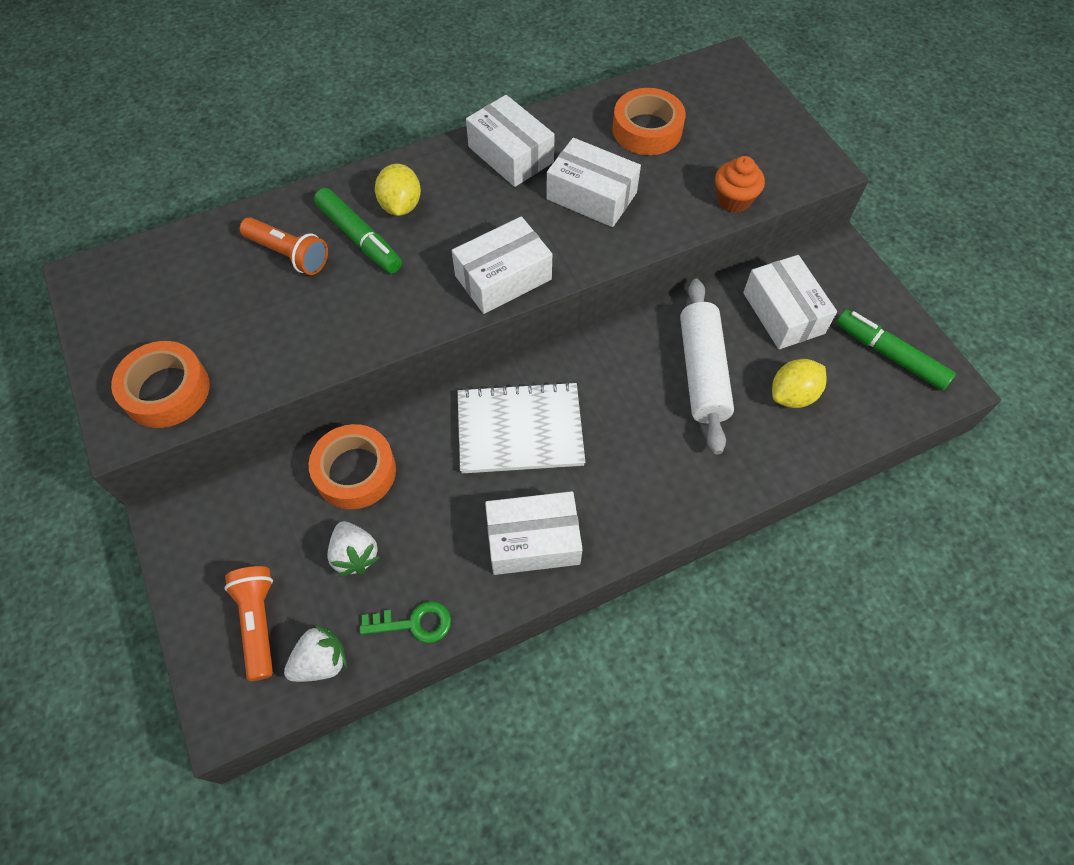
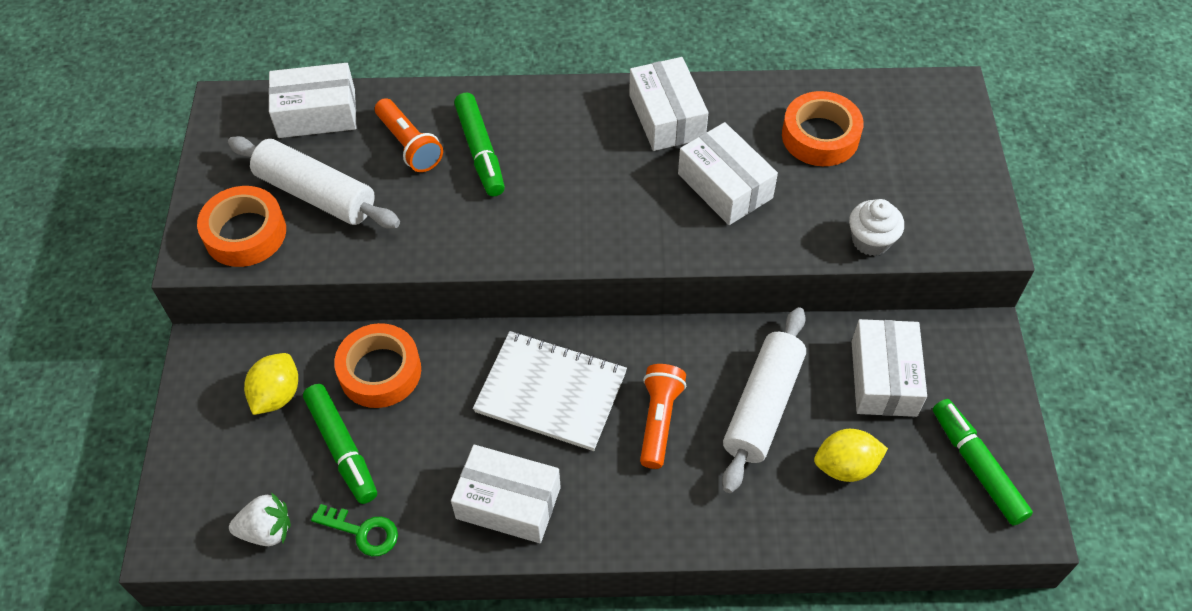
camera: 25 degrees right, 5 degrees down
orange flashlight [225,566,273,681] -> orange flashlight moved to [640,364,686,469]
white strawberry [327,521,380,577] -> green marker [303,384,377,504]
yellow lemon [375,164,421,216] -> yellow lemon moved to [244,353,298,415]
white box [452,216,552,314] -> white box moved to [268,63,357,138]
orange cupcake [715,156,765,213] -> white cupcake [849,199,904,256]
none -> white rolling pin [228,136,400,228]

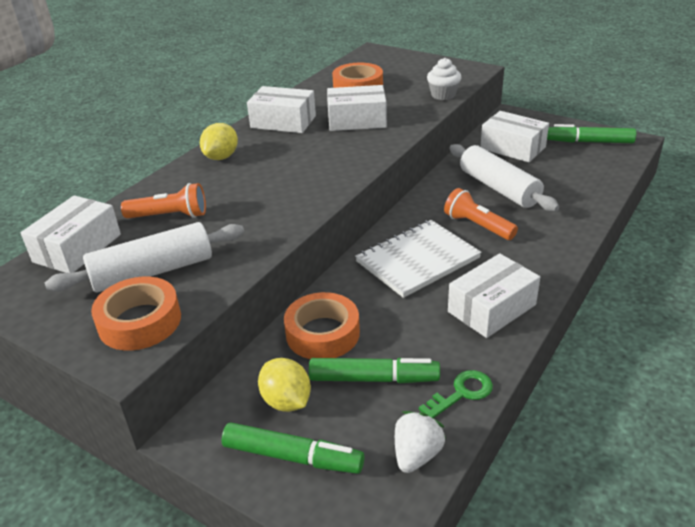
camera: 55 degrees left, 20 degrees down
green marker [454,93,505,197] -> green marker moved to [222,422,364,474]
yellow lemon [814,429,888,482] -> yellow lemon moved to [200,123,238,160]

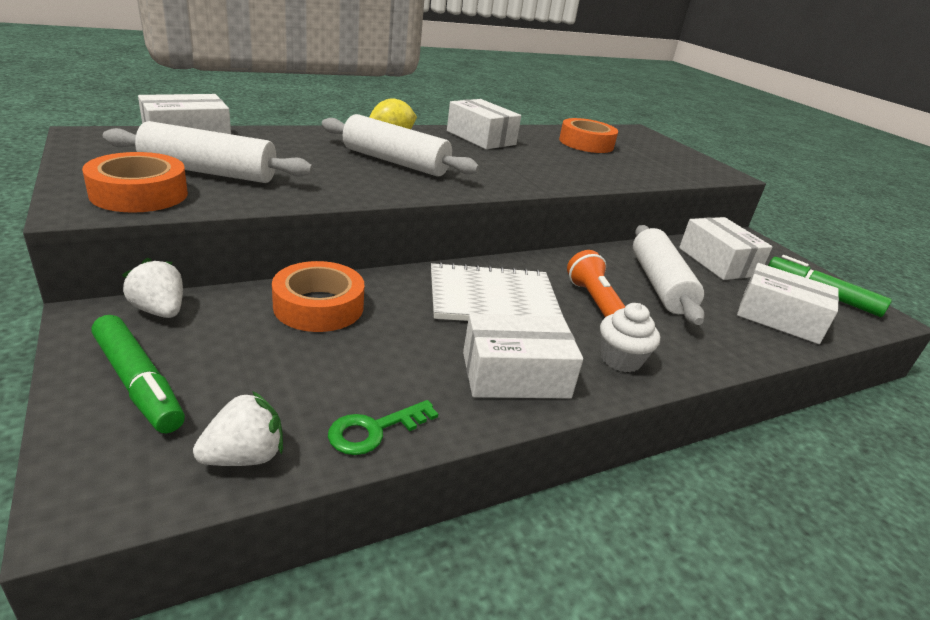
camera: 25 degrees right, 5 degrees down
orange flashlight [121,183,206,218] -> none
yellow lemon [258,358,311,412] -> none
green marker [309,358,440,383] -> none
white box [327,85,387,131] -> white box moved to [737,263,839,344]
green key [419,370,493,418] -> green key turned 150 degrees clockwise [328,400,438,455]
white cupcake [427,58,462,100] -> white cupcake moved to [600,303,660,372]
none -> white strawberry [122,257,183,318]
none -> white rolling pin [322,114,479,177]

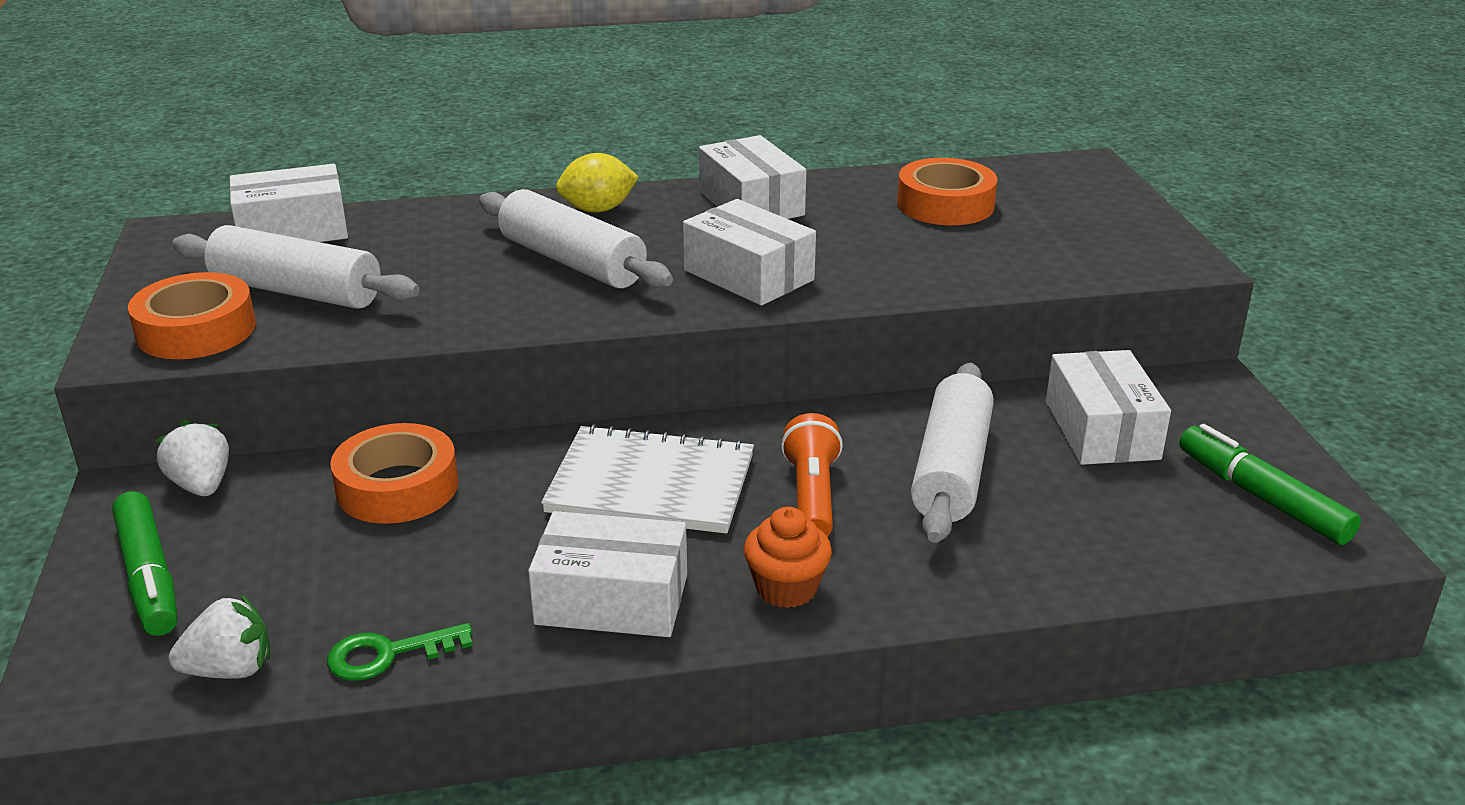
camera: 20 degrees right, 0 degrees up
white cupcake [600,303,660,372] -> orange cupcake [744,507,832,608]
white box [737,263,839,344] -> white box moved to [683,199,816,306]

